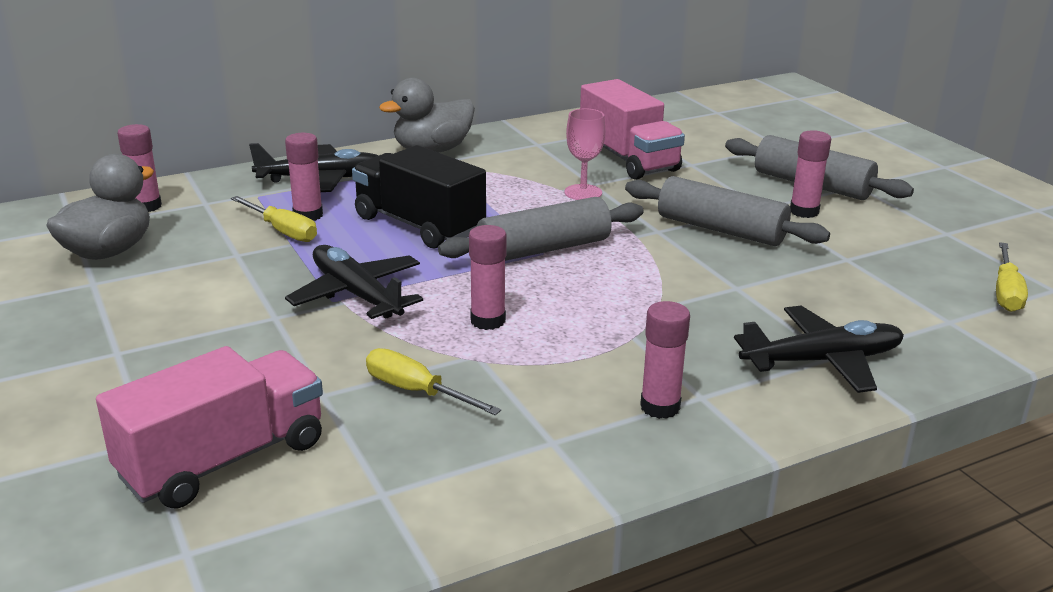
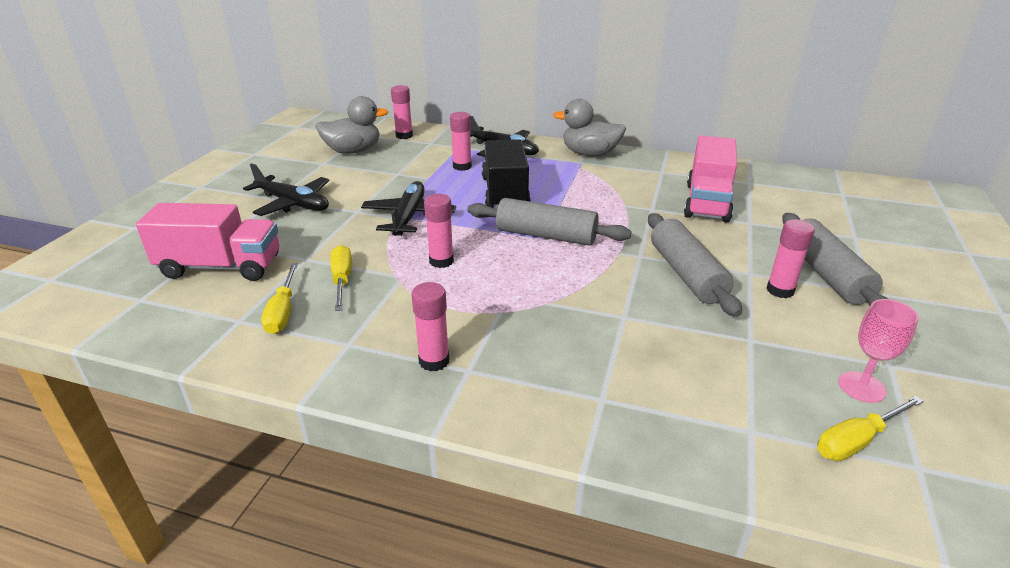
camera: 45 degrees right, 5 degrees up
yellow screwdriver [231,196,317,242] -> yellow screwdriver moved to [261,263,298,334]
pink goblet [564,109,605,200] -> pink goblet moved to [838,299,919,403]
black plane [734,306,904,393] -> black plane moved to [243,163,329,216]

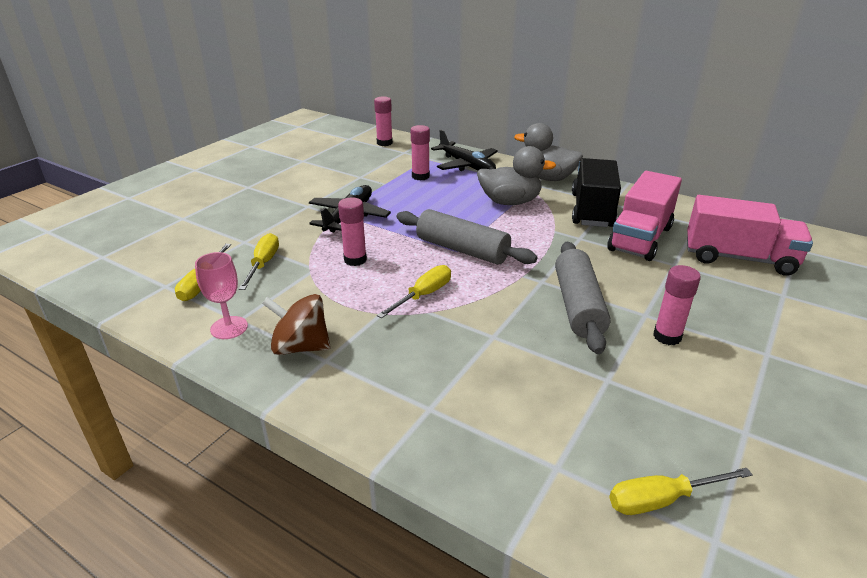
camera: 15 degrees right, 0 degrees up
pink truck [136,203,279,281] -> pink truck moved to [687,195,813,276]
black plane [243,163,329,216] -> none
grey duck [315,96,389,154] -> grey duck moved to [477,146,556,205]
pink glue stick [411,282,449,371] -> brown spinning top [262,294,331,355]
black truck [482,139,530,209] -> black truck moved to [572,158,621,227]
grey rolling pin [782,213,888,305] -> none
pink goblet [838,299,919,403] -> pink goblet moved to [195,252,248,339]
none -> yellow screwdriver [377,265,451,318]

